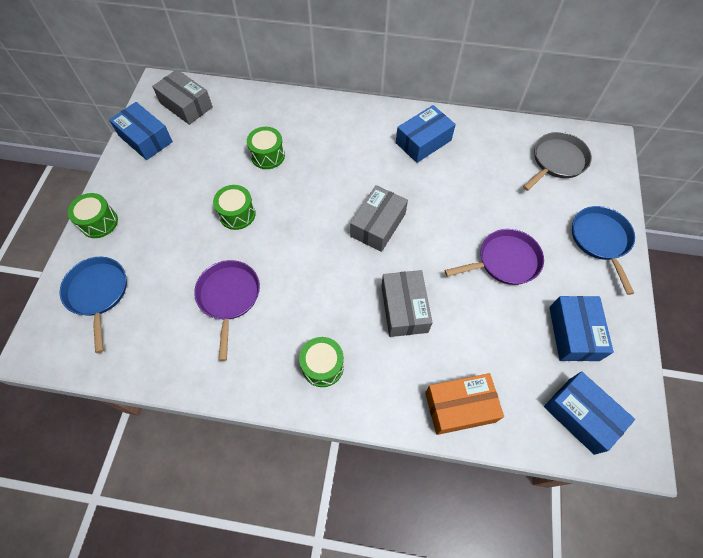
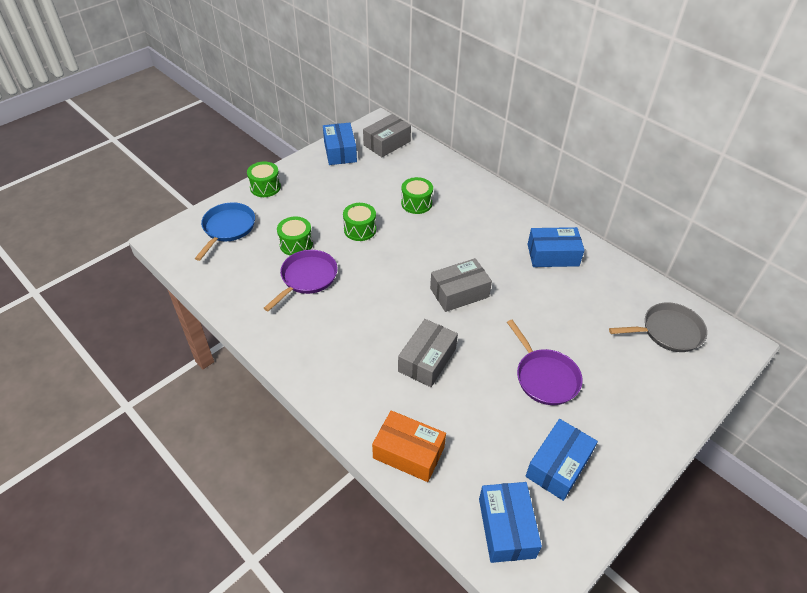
camera: 35 degrees right, 15 degrees down
grey box [152,69,213,125] -> grey box turned 60 degrees clockwise [363,114,411,157]
green drum [299,337,344,387] -> green drum moved to [277,217,313,256]
purple pan [445,229,544,285] -> purple pan turned 45 degrees clockwise [507,320,583,405]
blue pan [572,206,635,295] -> none

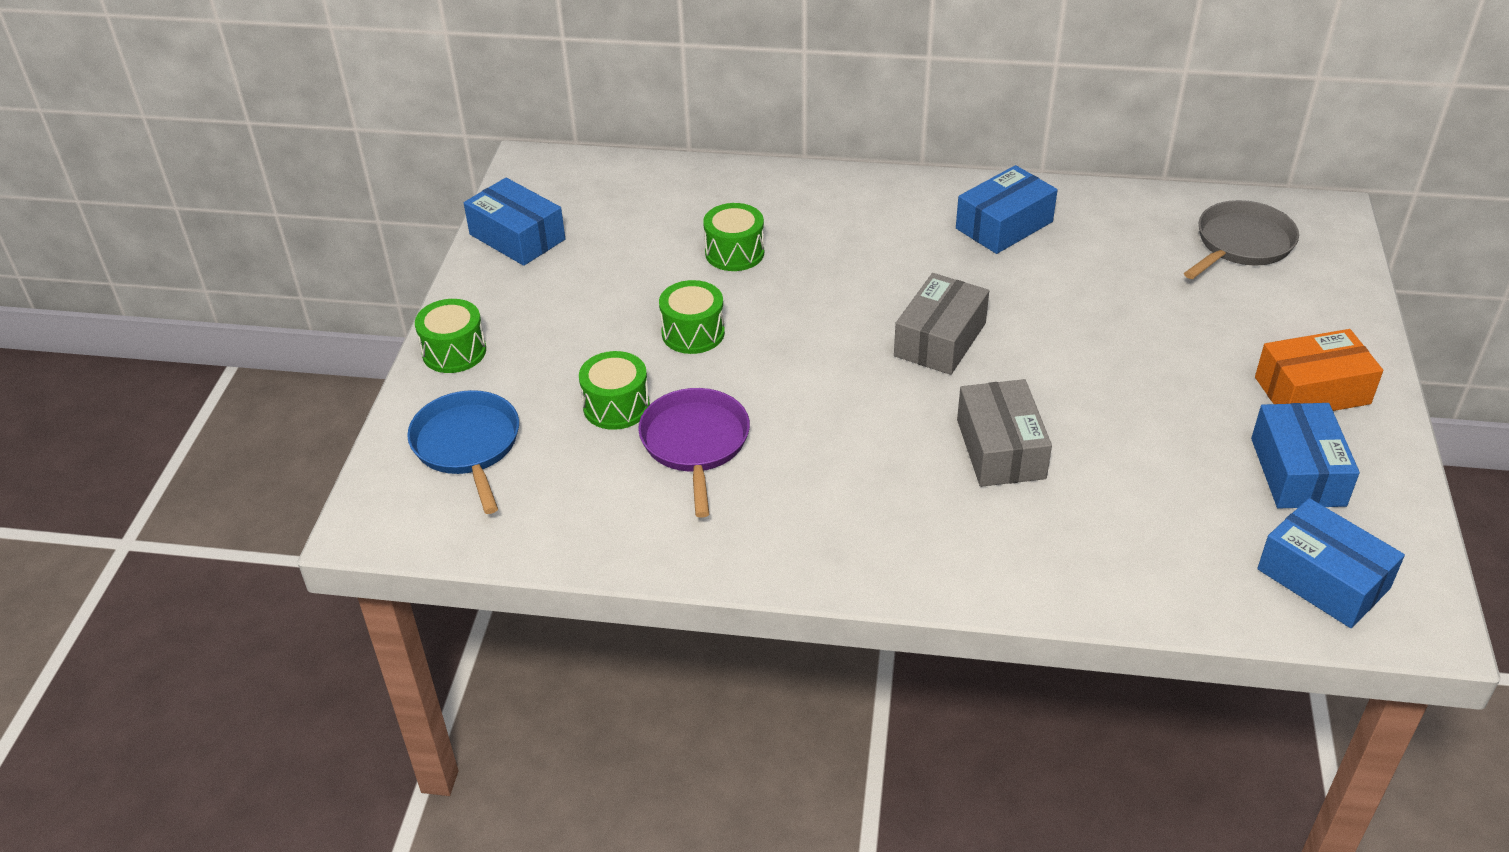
camera: 35 degrees left, 5 degrees down
grey box [363,114,411,157] -> none
orange box [372,410,446,482] -> orange box moved to [1255,329,1383,411]
purple pan [507,320,583,405] -> none

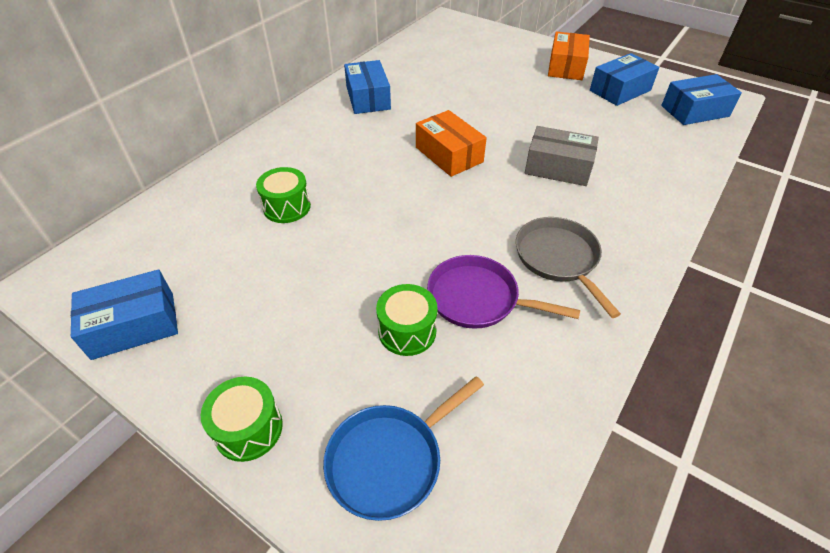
camera: 65 degrees left, 5 degrees up
blue pan [407,390,519,514] -> blue pan turned 45 degrees counterclockwise [323,376,484,521]
green drum [659,280,725,354] -> none
grey box [894,273,989,375] -> orange box [416,110,487,177]
grey pan [1184,200,1299,279] -> grey pan moved to [516,217,621,318]
blue box [1251,403,1360,509] -> blue box turned 60 degrees counterclockwise [590,53,659,106]

